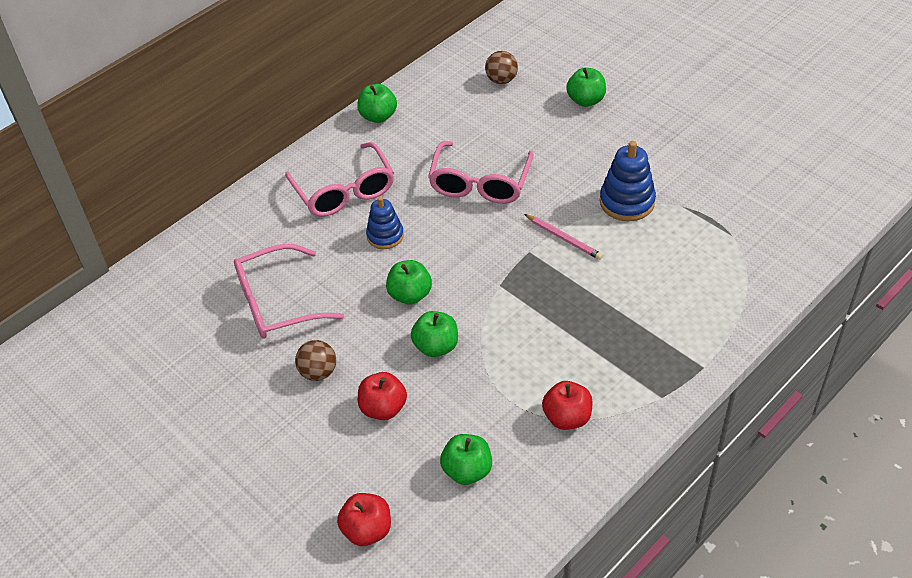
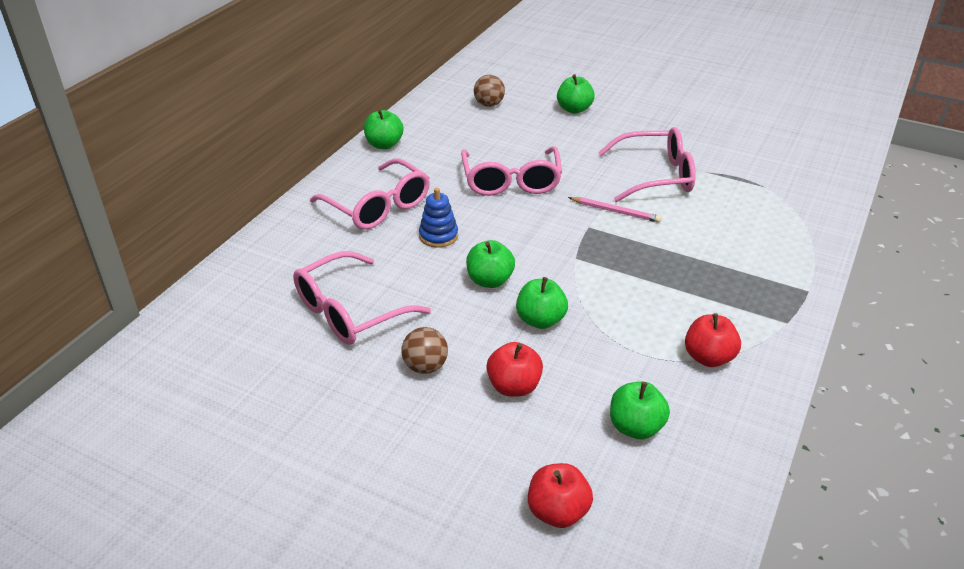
camera: 20 degrees left, 10 degrees down
blue stacking toy [600,141,656,221] -> pink glasses [598,127,696,202]

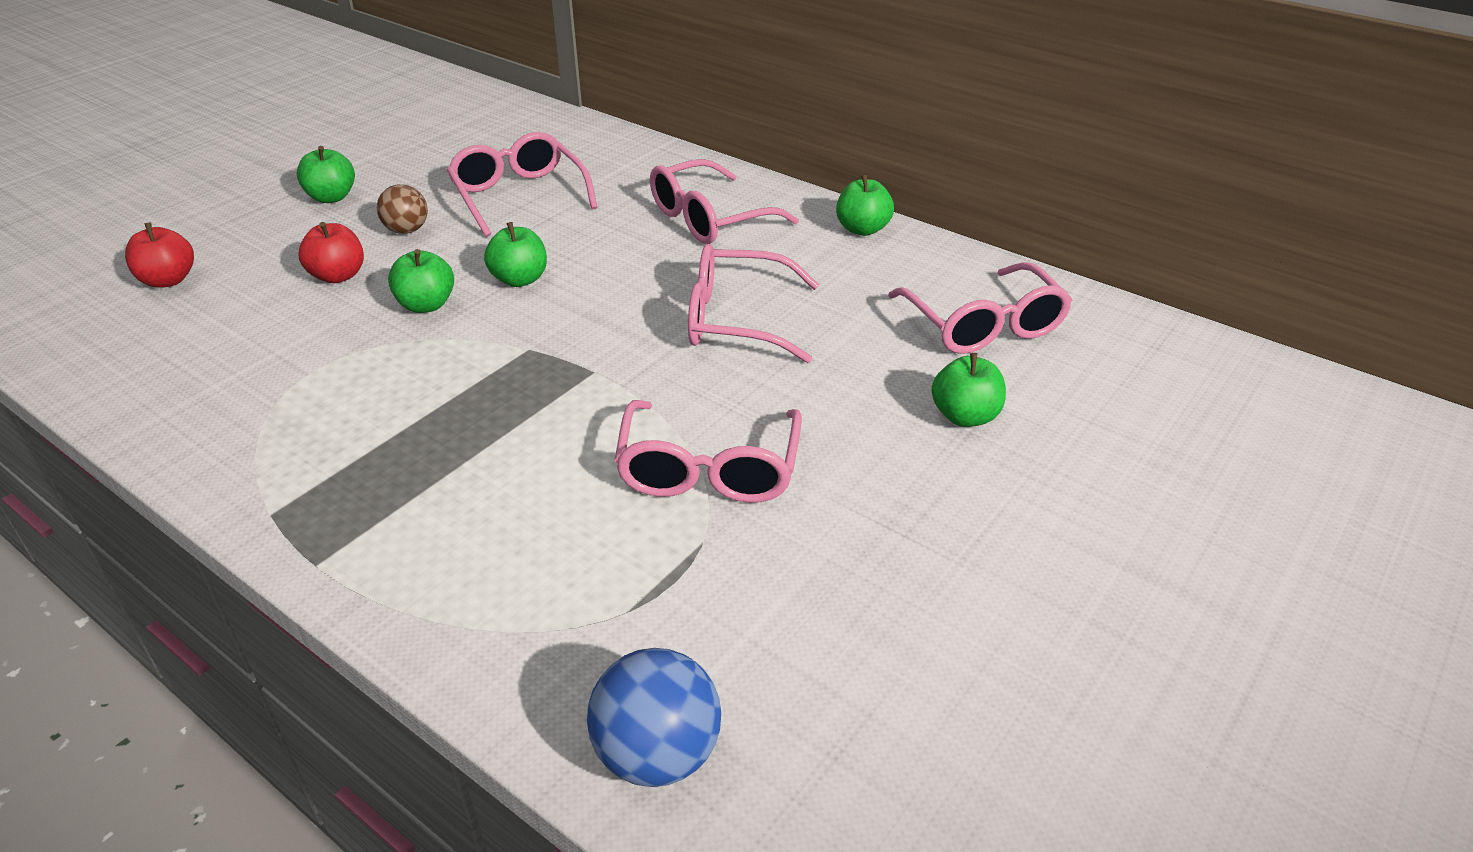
camera: 100 degrees right, 0 degrees up
blue stacking toy [419,188,458,248] -> none
brown ball [474,75,505,107] -> pink glasses [888,262,1072,354]
pink pencil [568,197,661,223] -> none
green apple [610,382,670,439] -> green apple moved to [297,146,355,203]
red apple [685,313,741,367] -> none
none -> blue ball [587,648,721,787]

